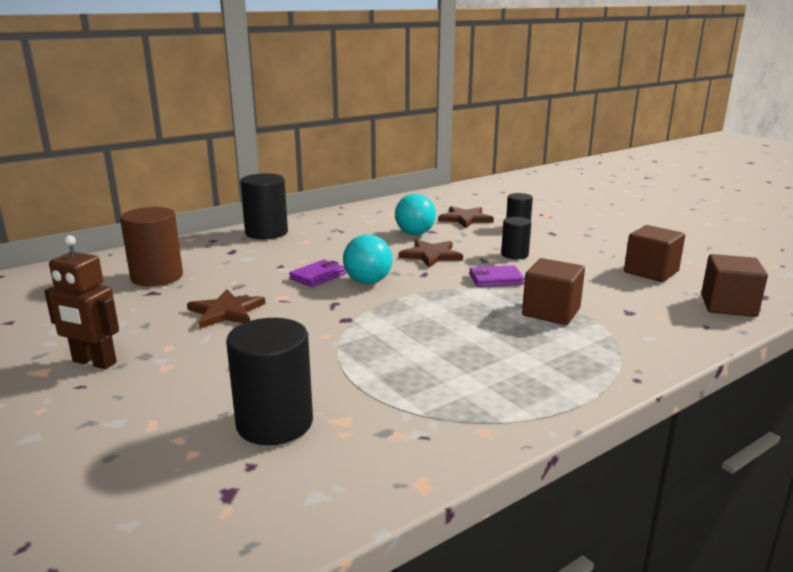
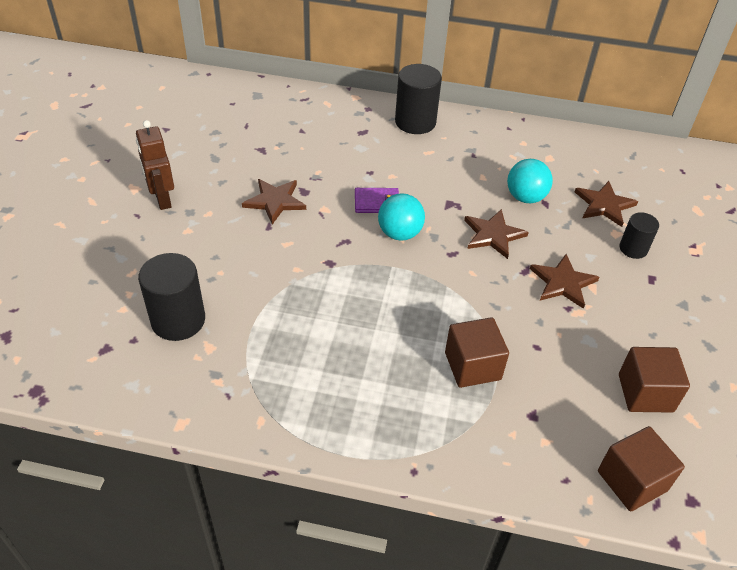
camera: 45 degrees right, 25 degrees up
brown cylinder [120,207,183,286] -> none
purple wallet [469,265,525,287] -> none
black cylinder [501,217,531,259] -> brown star [530,254,599,309]

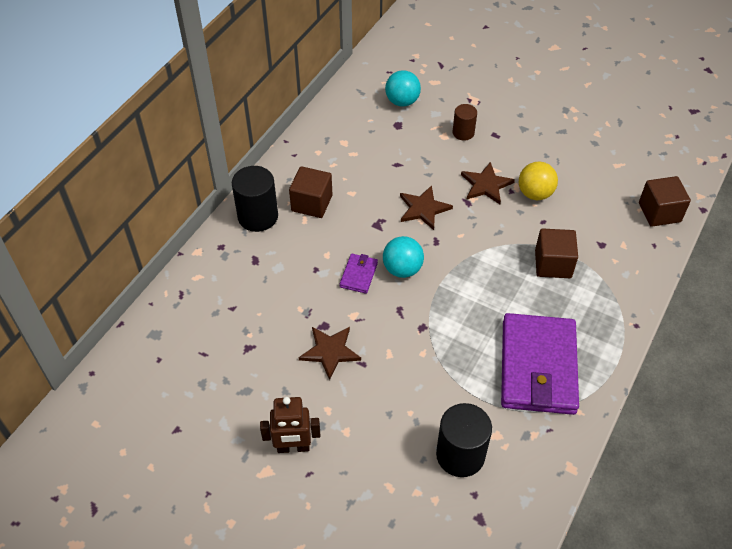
camera: 70 degrees left, 5 degrees up
turquoise ball [507,159,553,203] -> turquoise ball moved to [385,70,421,106]
brown star [575,181,638,227] -> none
black cylinder [619,212,659,259] -> brown cylinder [453,104,477,141]
brown cube [619,347,690,413] -> brown cube moved to [289,166,333,218]
none -> purple wallet [501,313,579,415]
none -> yellow ball [519,162,558,200]

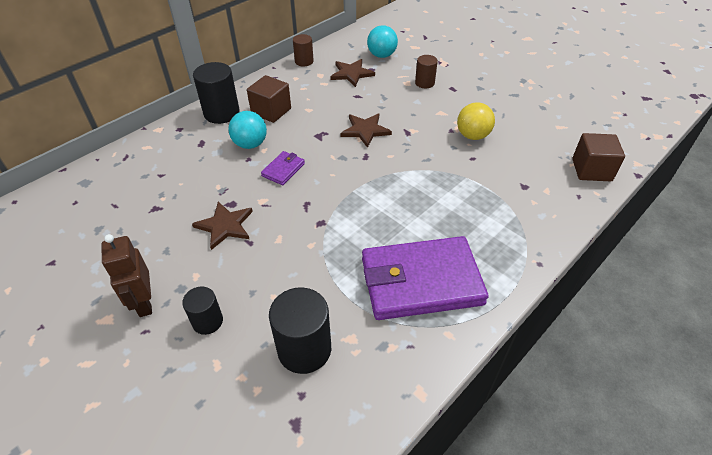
camera: 15 degrees right, 5 degrees down
brown robot [260,397,320,453] -> brown robot turned 60 degrees clockwise [101,234,152,317]
turquoise ball [383,236,424,278] -> turquoise ball moved to [228,111,267,149]
brown star [461,162,515,204] -> brown star moved to [330,59,375,87]
purple wallet [501,313,579,415] -> purple wallet turned 60 degrees clockwise [362,236,489,320]
brown cube [535,228,578,278] -> none
none -> black cylinder [182,286,223,335]
none -> brown cylinder [293,34,314,67]

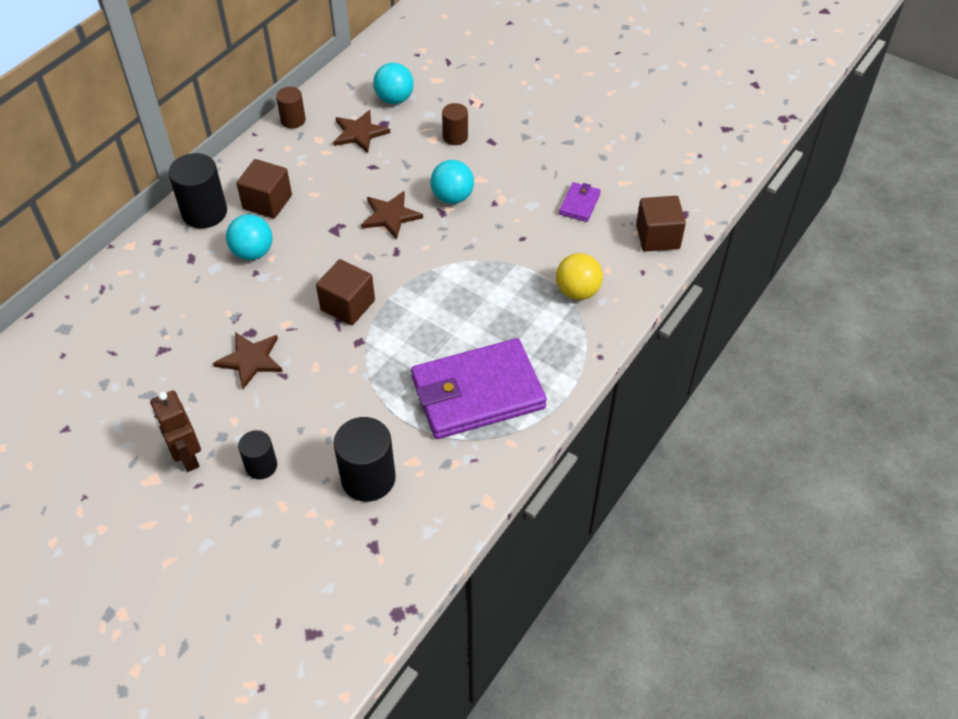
camera: 10 degrees left, 5 degrees up
purple wallet [261,151,305,185] -> purple wallet moved to [559,182,601,222]
yellow ball [457,102,495,140] -> yellow ball moved to [556,253,603,300]
none -> brown cube [316,259,375,325]
none -> turquoise ball [430,160,474,204]

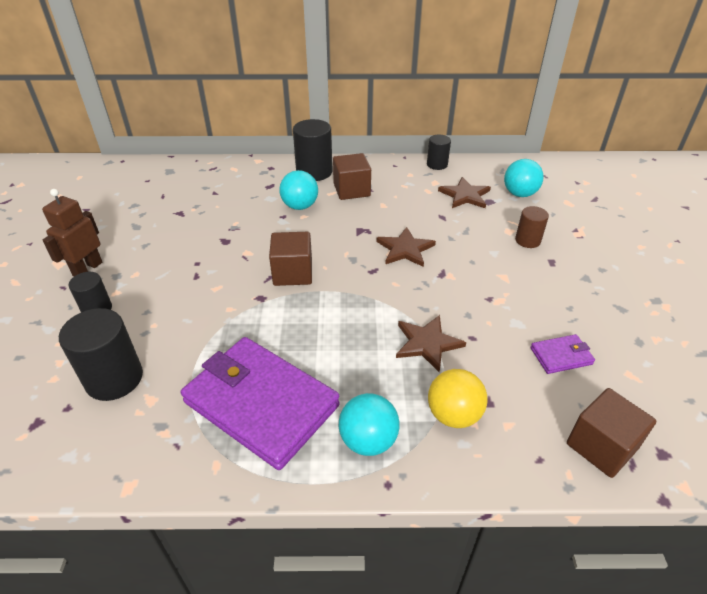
camera: 55 degrees right, 10 degrees down
brown star [213,332,283,389] -> brown star moved to [396,315,466,372]
brown cylinder [276,87,306,128] -> black cylinder [427,135,451,170]
turquoise ball [430,160,474,204] -> turquoise ball moved to [339,393,399,456]

